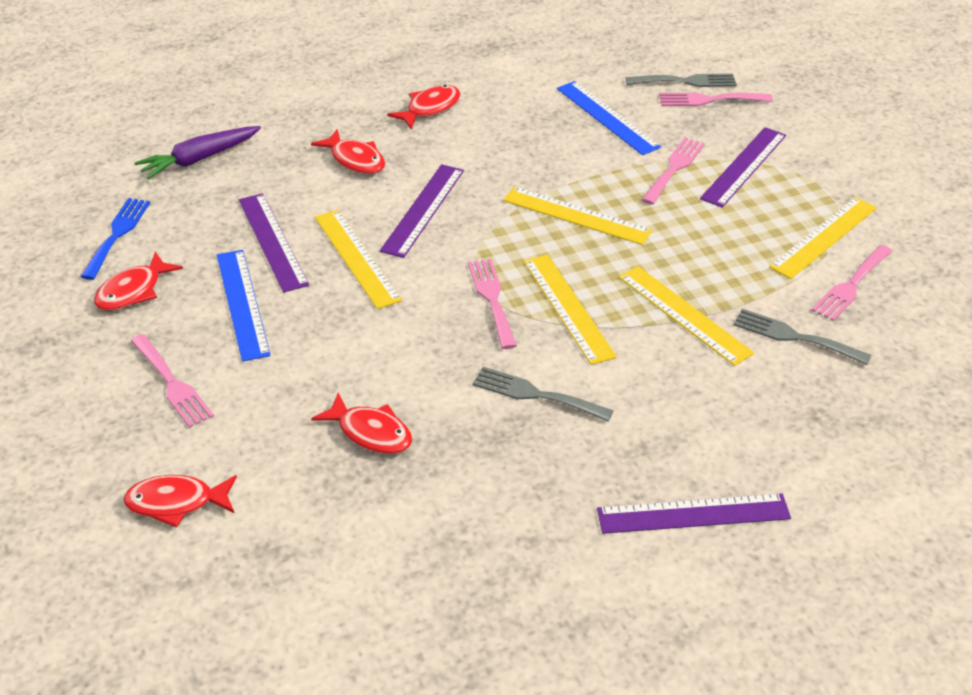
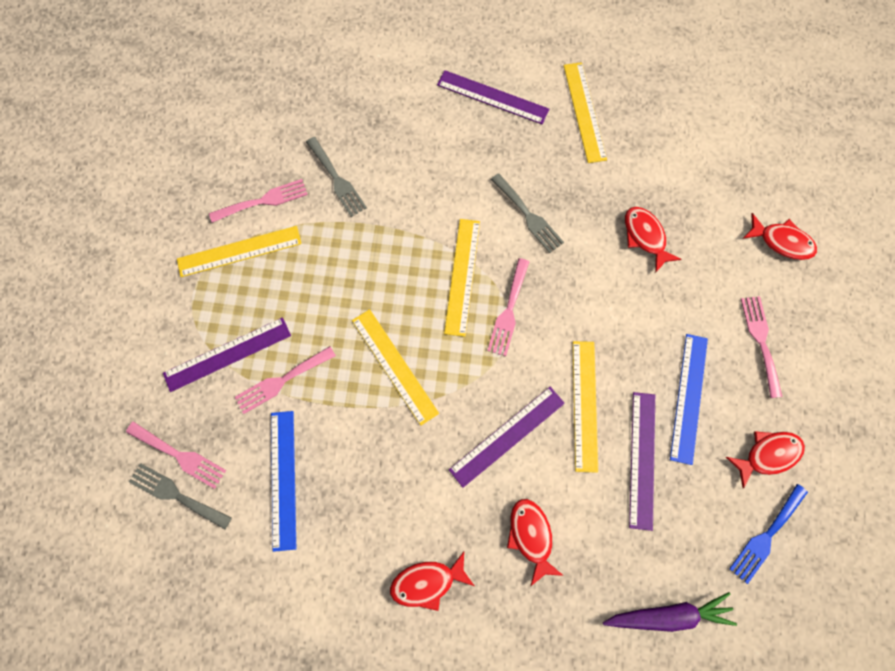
camera: 150 degrees left, 30 degrees up
yellow ruler [619,266,754,366] -> yellow ruler moved to [563,62,607,163]

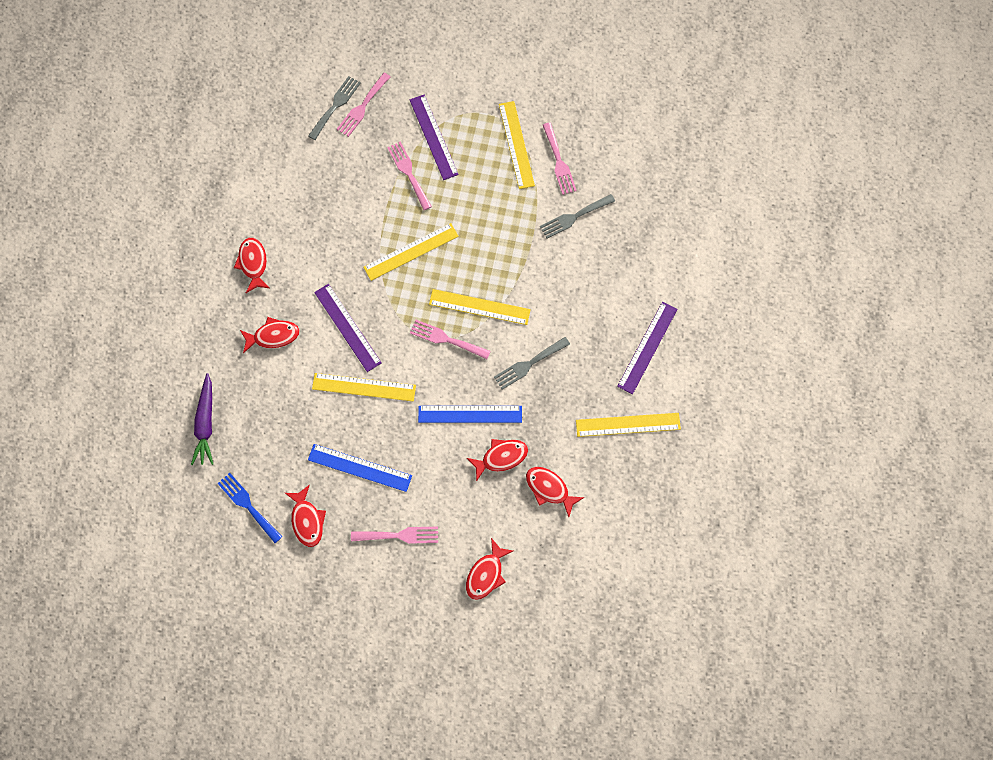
camera: 95 degrees right, 0 degrees up
blue ruler [271,411,296,552] -> blue ruler moved to [418,406,522,423]
purple ruler [629,392,655,531] -> none
none -> red fish [526,467,585,517]

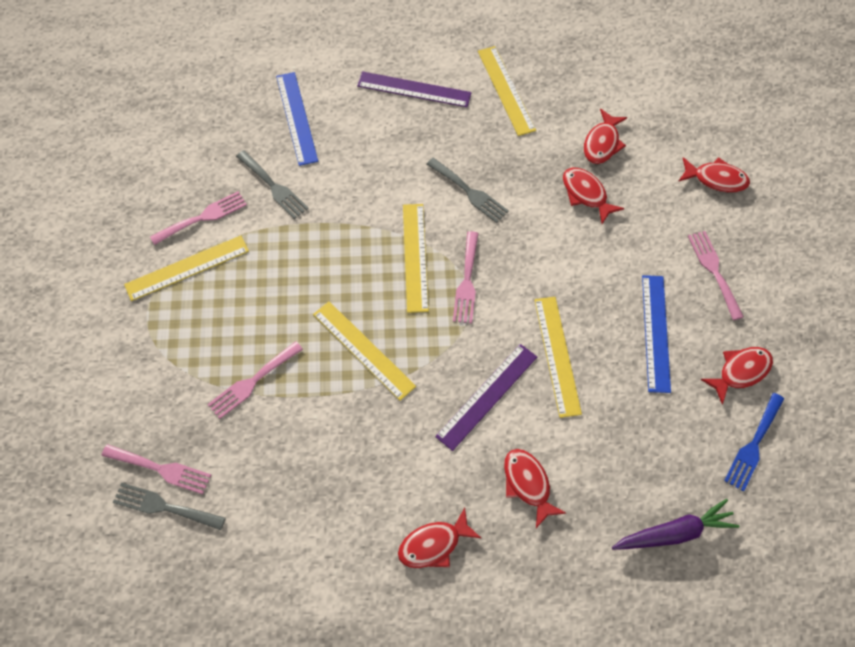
camera: 105 degrees left, 10 degrees down
purple ruler [410,95,459,180] -> none
blue ruler [418,406,522,423] -> blue ruler moved to [276,72,318,166]

